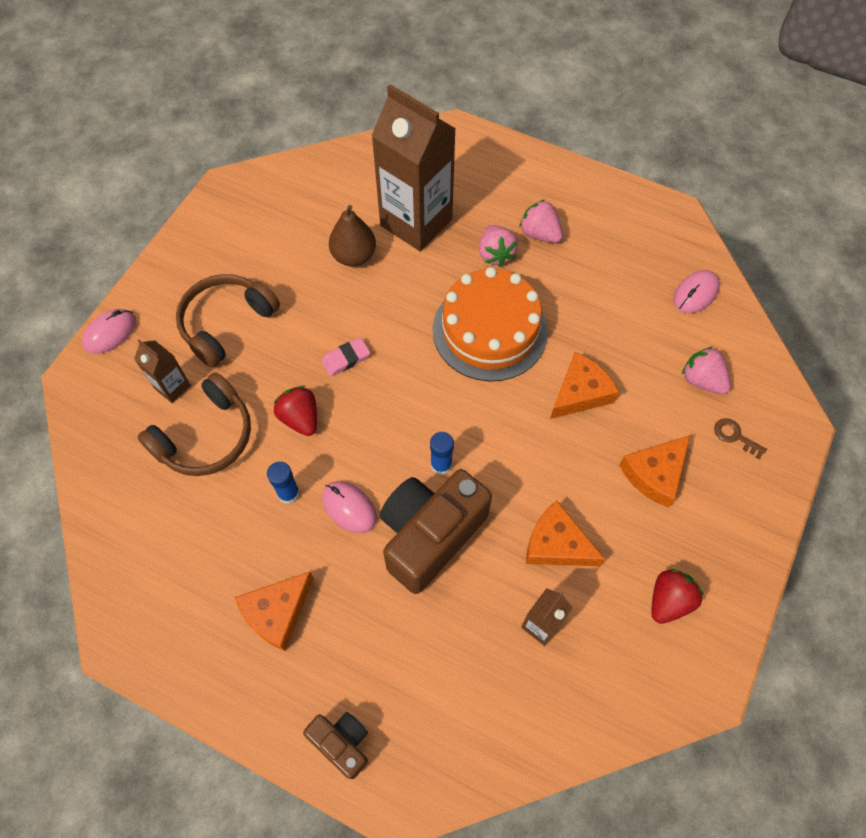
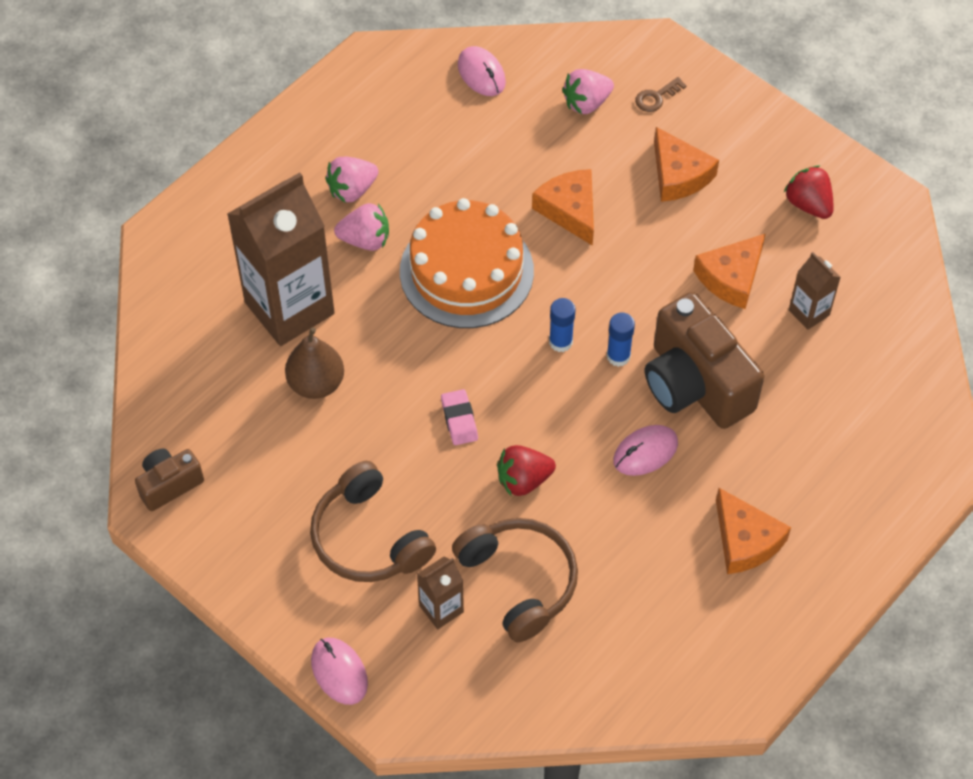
camera: 75 degrees left, 5 degrees down
blue glue stick [267,462,300,504] -> blue glue stick moved to [549,298,576,352]
brown camera [303,712,368,779] -> brown camera moved to [135,449,204,511]

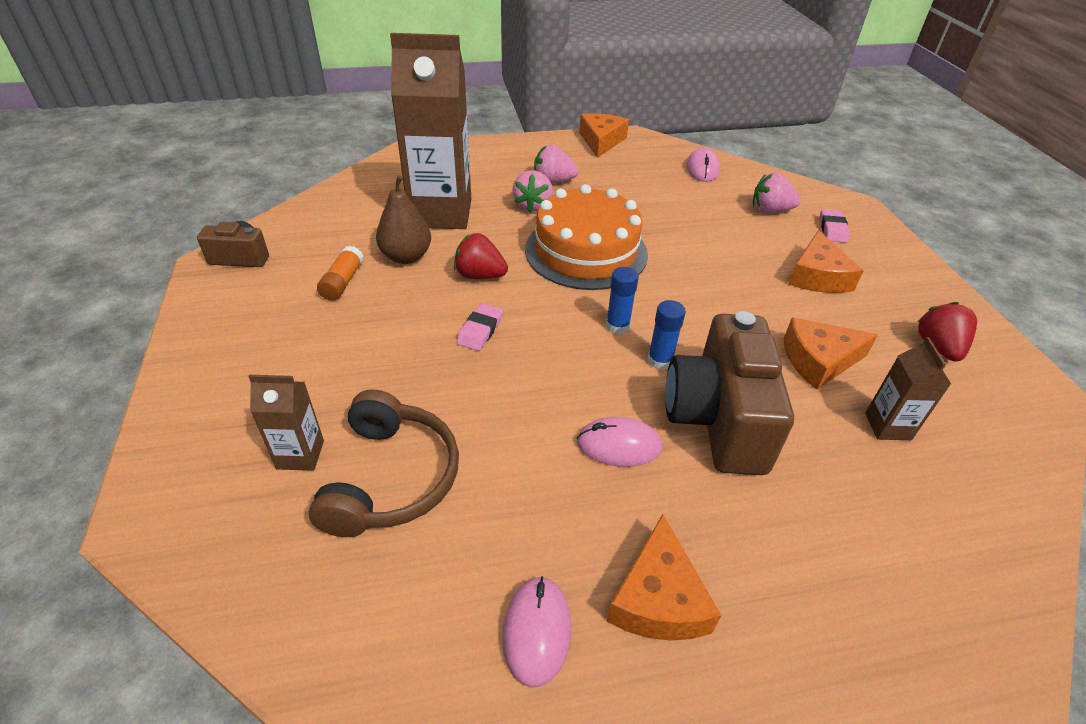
camera: 35 degrees right, 15 degrees down
brown headphones [310,461,436,582] -> none
pink mouse [311,638,368,705] -> pink mouse moved to [502,576,571,688]
pink strawberry [334,203,389,251] -> pink strawberry turned 60 degrees clockwise [512,170,553,213]
red strawberry [497,445,556,496] -> red strawberry moved to [454,233,508,279]
orange cheese [532,169,594,246] -> orange cheese moved to [579,113,629,158]
brown key [635,77,687,112] -> pink eraser [820,209,850,243]
none -> orange glue stick [317,246,364,301]

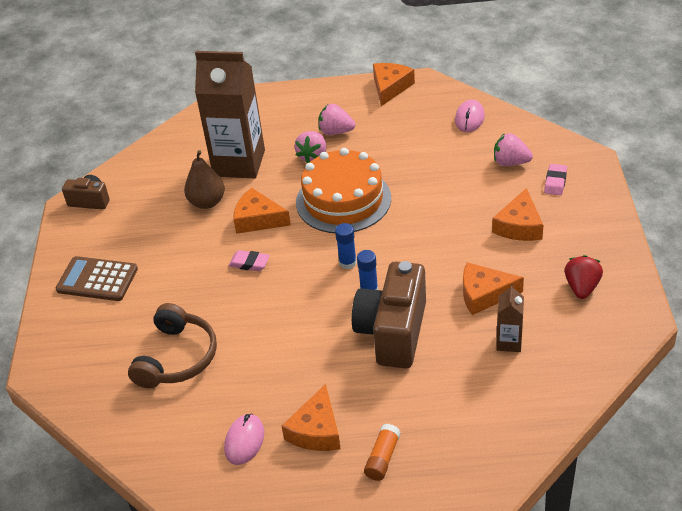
camera: 15 degrees right, 0 degrees up
brown carton [248,375,324,471] -> none
orange glue stick [317,246,364,301] -> orange glue stick moved to [364,424,401,481]
red strawberry [454,233,508,279] -> orange cheese [233,188,291,234]
pink eraser [457,303,503,351] -> pink eraser turned 75 degrees clockwise [229,250,270,271]
pink mouse [577,417,662,467] -> none
none -> brown calculator [56,256,138,301]

